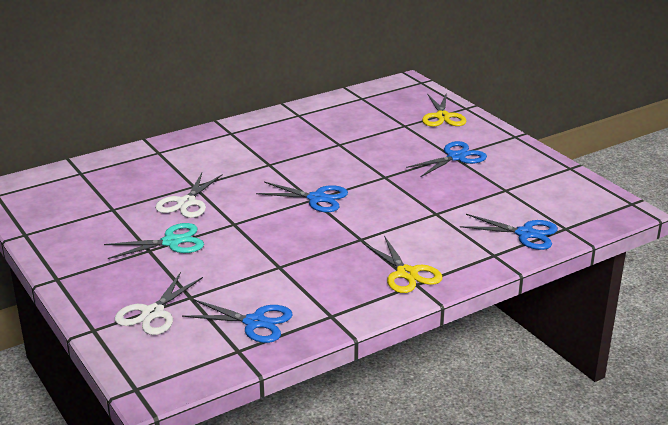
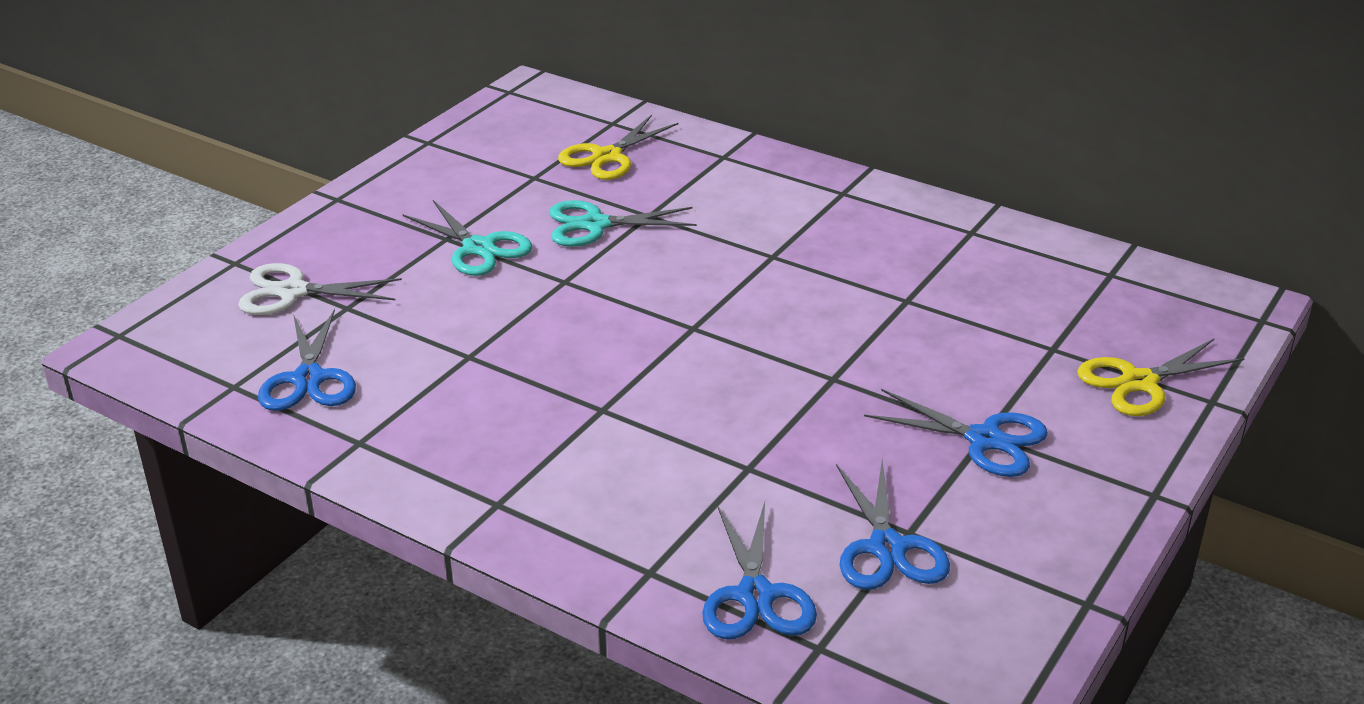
camera: 65 degrees right, 5 degrees up
white scissors [155,173,222,218] -> turquoise scissors [549,200,697,247]
blue scissors [256,182,348,212] -> blue scissors moved to [836,460,950,590]
yellow scissors [363,236,442,293] -> yellow scissors moved to [558,115,679,180]

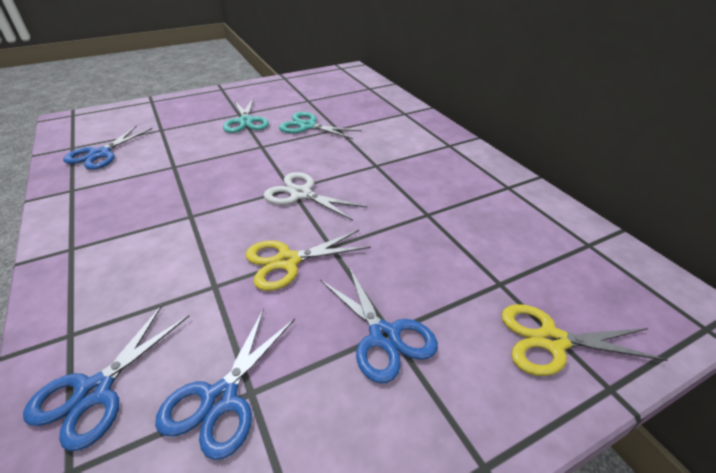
camera: 30 degrees right, 5 degrees up
white scissors [238,263,402,315] -> white scissors moved to [264,172,367,221]
yellow scissors [558,115,679,180] -> yellow scissors moved to [245,230,371,291]

